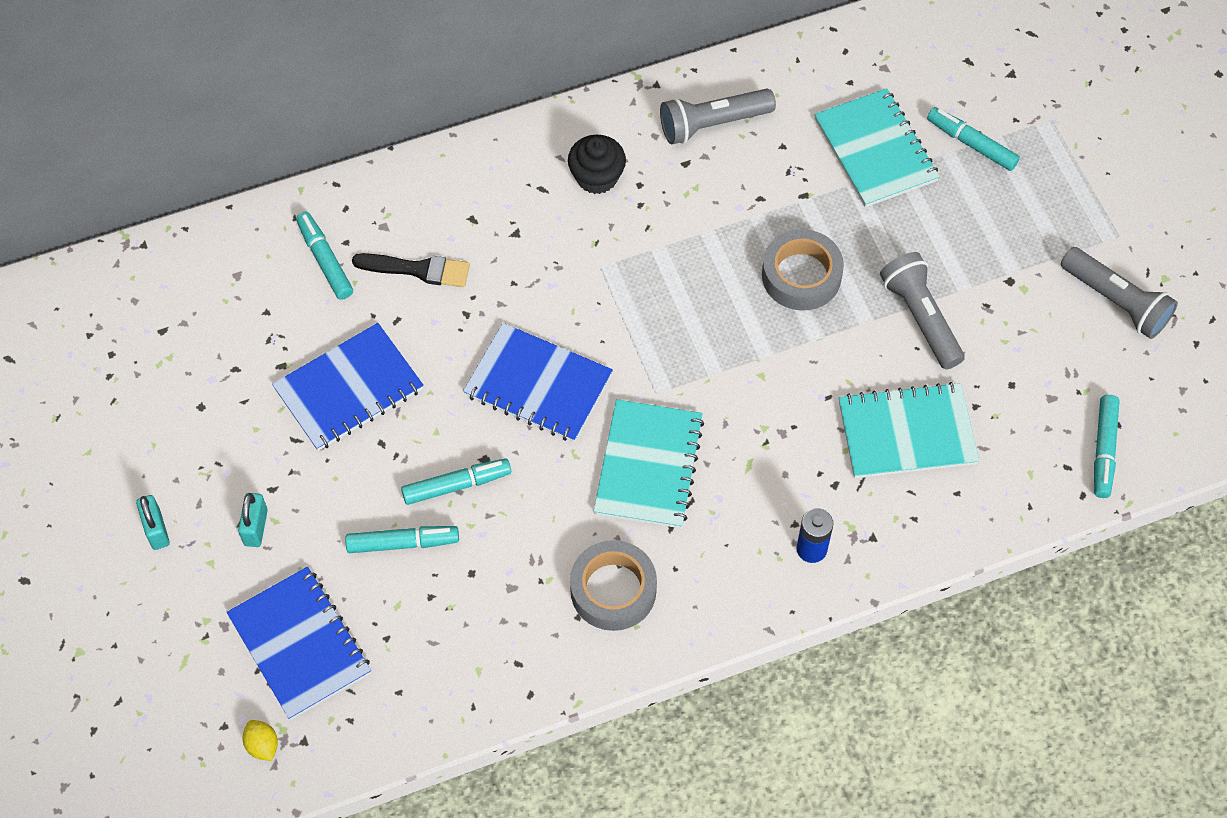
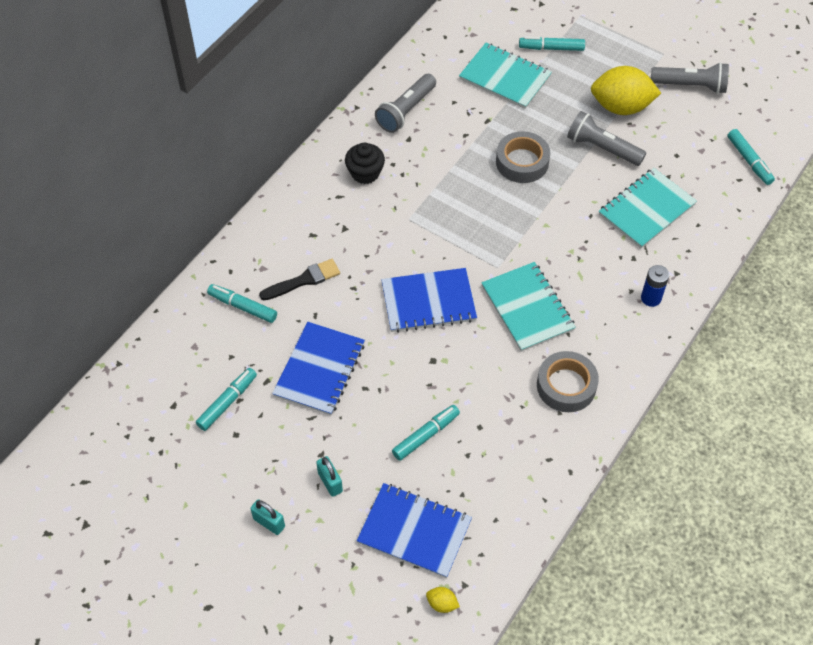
camera: 35 degrees left, 5 degrees down
turquoise marker [401,458,511,505] -> turquoise marker moved to [196,368,257,431]
none -> yellow lemon [591,66,661,115]

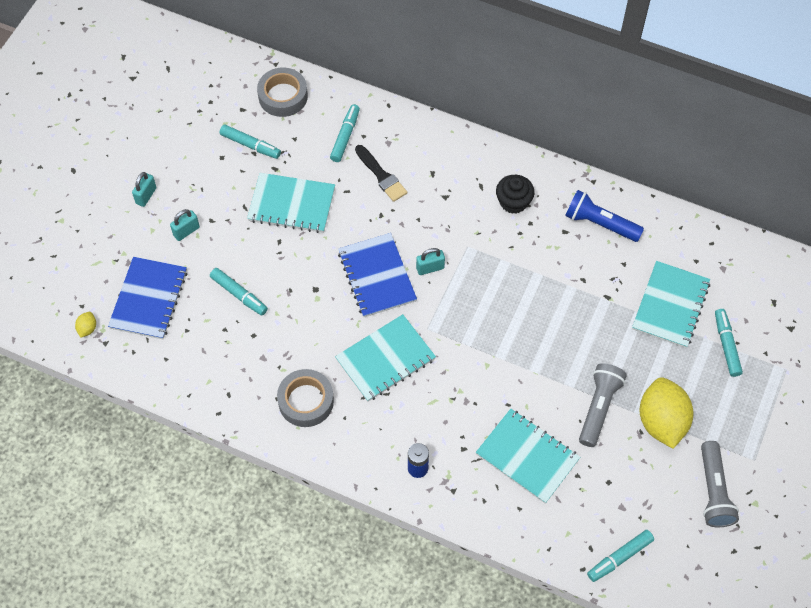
camera: 80 degrees right, 5 degrees up
blue notebook [272,322,365,415] -> turquoise notebook [247,173,335,233]
grey flashlight [375,74,436,133] -> blue flashlight [565,190,644,242]
grey tape [496,131,550,183] -> grey tape moved to [257,67,308,117]
none -> turquoise padlock [416,248,445,275]

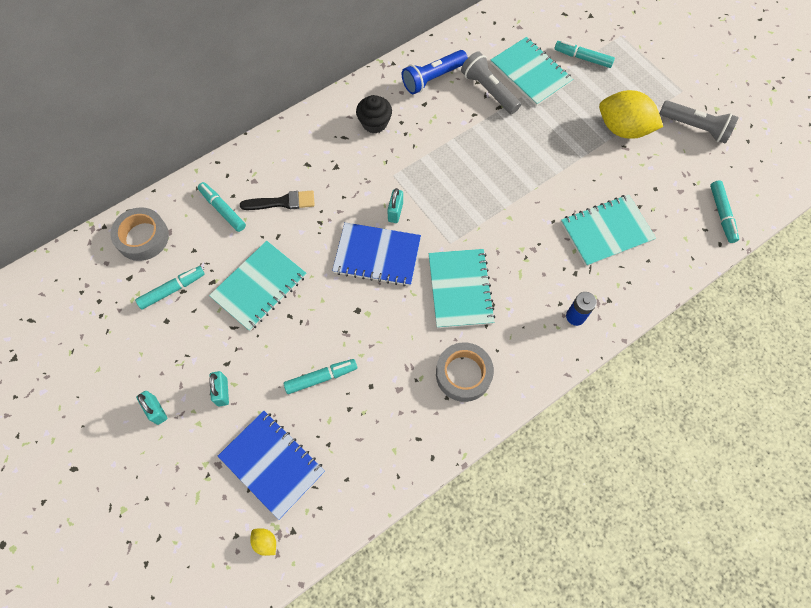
camera: 60 degrees left, 5 degrees up
grey flashlight [579,363,627,447] -> grey flashlight moved to [461,51,521,114]

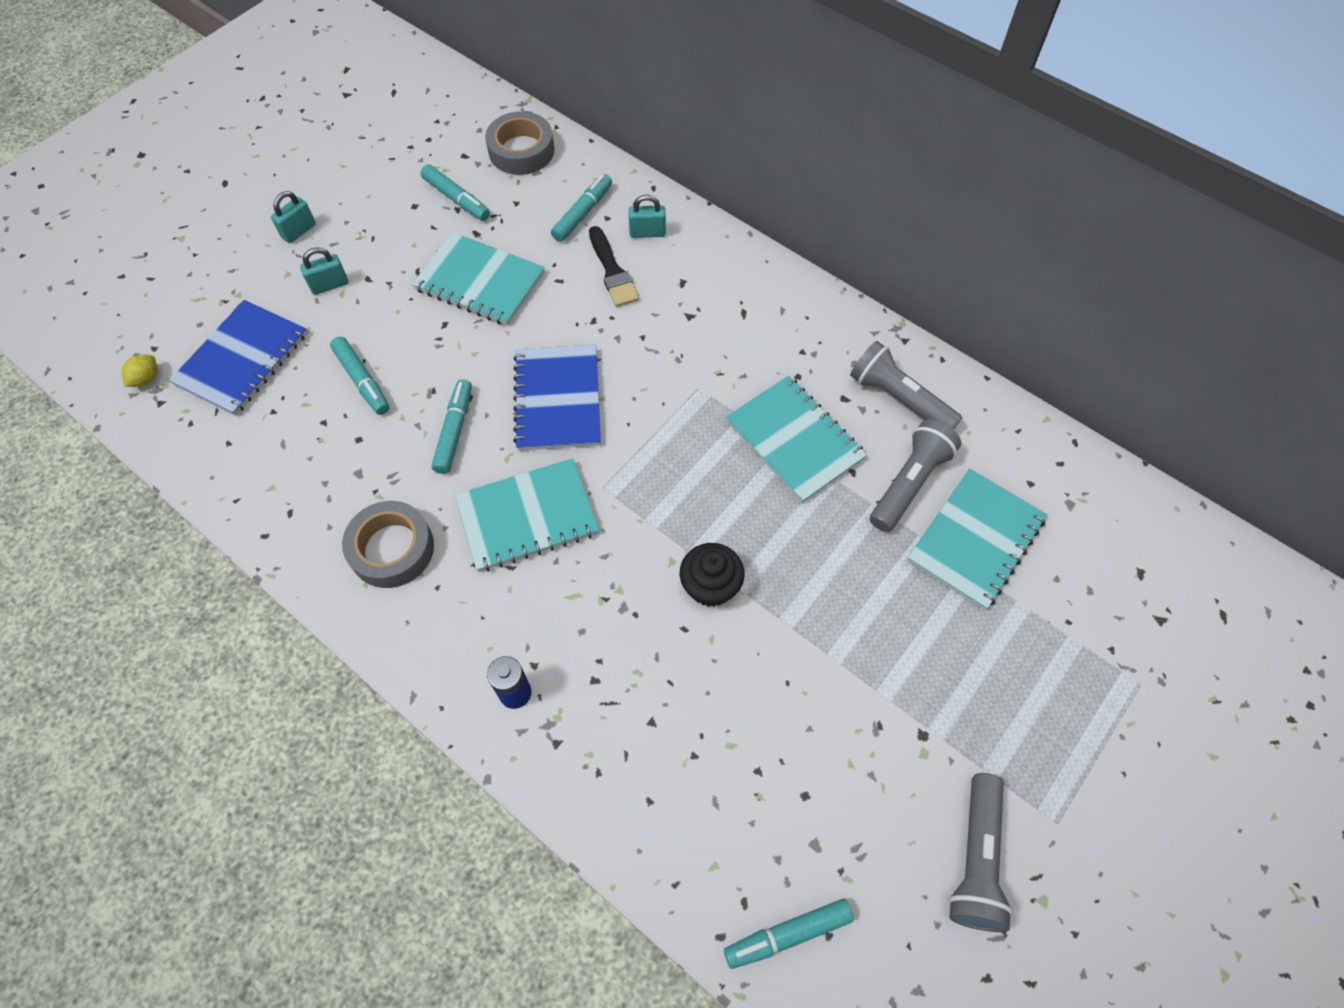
camera: 75 degrees right, 5 degrees down
black cupcake [356,95,392,133] -> black cupcake moved to [680,543,744,607]
turquoise padlock [387,188,403,223] -> turquoise padlock moved to [628,195,666,238]
blue flashlight [402,50,468,94] -> grey flashlight [850,341,962,430]
turquoise marker [554,41,615,68] -> turquoise marker moved to [431,379,472,474]
turquoise notebook [561,194,656,266] -> turquoise notebook moved to [725,375,867,503]
yellow lemon [599,90,663,139] -> none

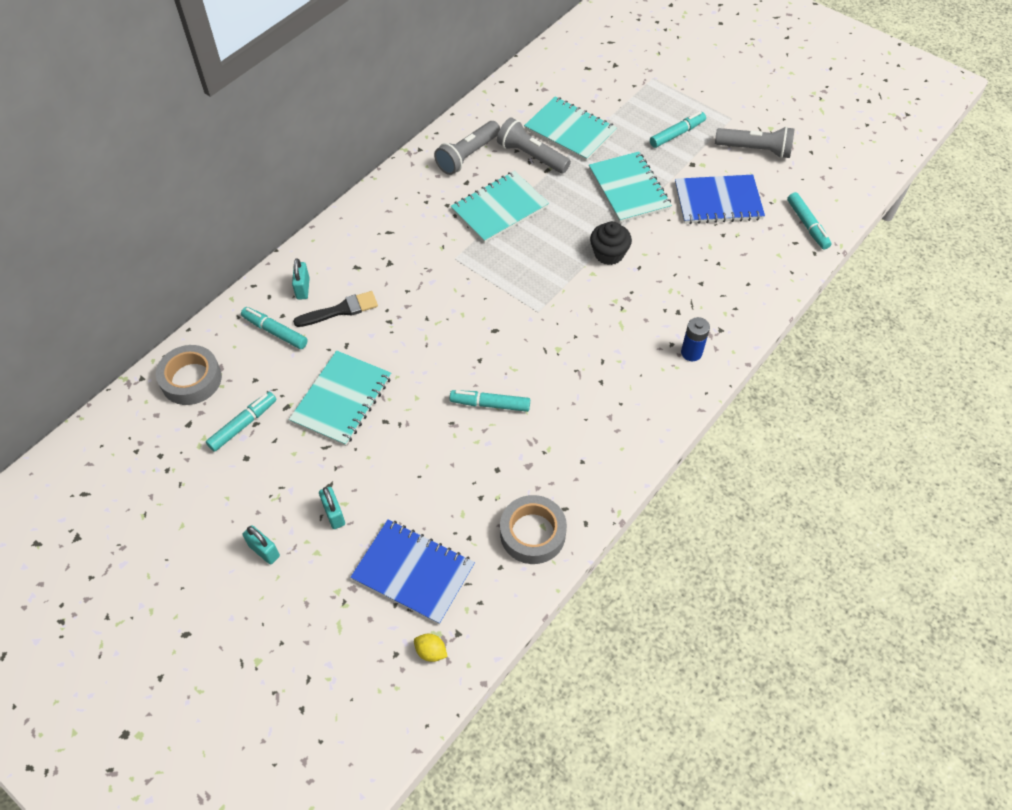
camera: 90 degrees left, 5 degrees down
turquoise marker [330,337,389,415] -> turquoise marker moved to [650,111,706,148]
grey tape [342,501,434,588] -> grey tape moved to [500,495,567,564]
turquoise notebook [455,458,599,572] -> turquoise notebook moved to [589,151,672,223]
blue notebook [513,345,601,451] -> blue notebook moved to [675,175,765,224]

